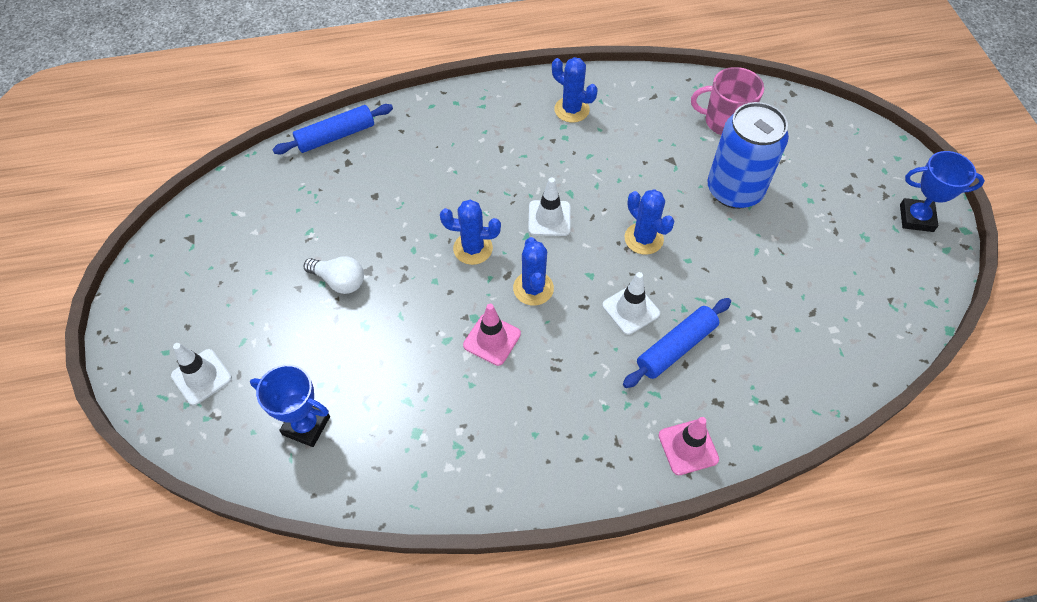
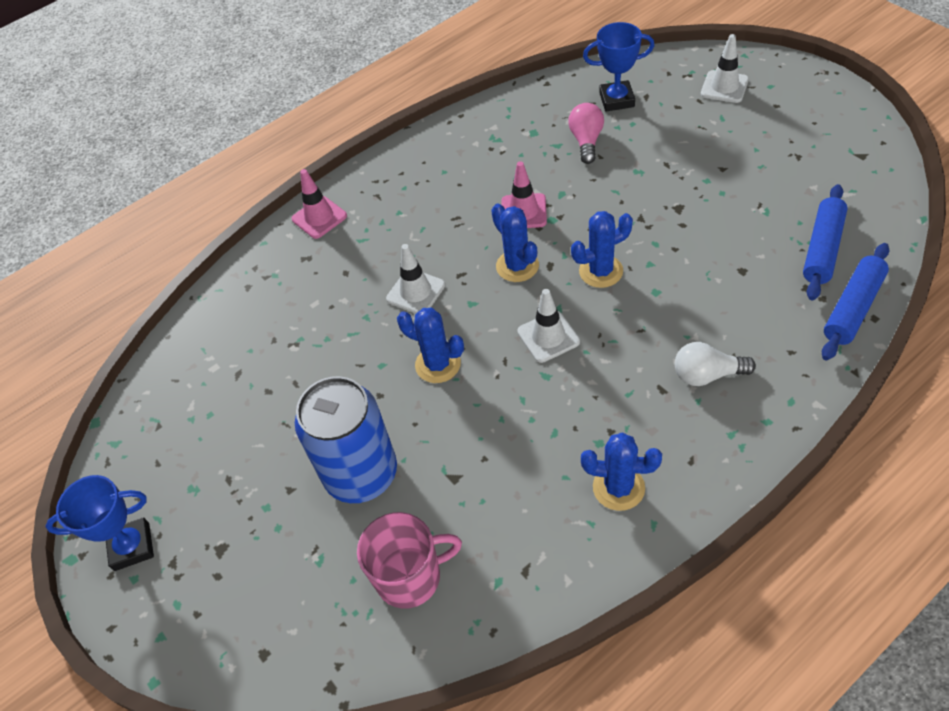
camera: 160 degrees right, 5 degrees down
white light bulb [304,256,364,294] -> white light bulb moved to [675,342,756,386]
blue rolling pin [623,298,731,388] -> blue rolling pin moved to [803,184,847,300]
none -> pink light bulb [568,103,604,164]

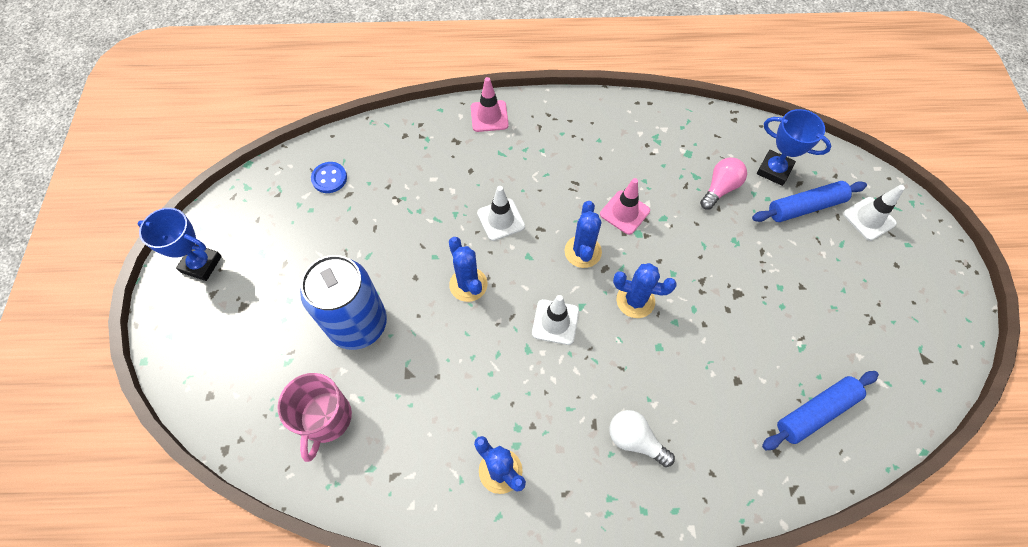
camera: 30 degrees right, 10 degrees up
pink mug [357,512,462,609] -> pink mug turned 75 degrees clockwise [277,373,352,462]
blue rolling pin [822,243,889,360] -> blue rolling pin moved to [752,181,867,222]
none -> blue button [311,162,347,193]

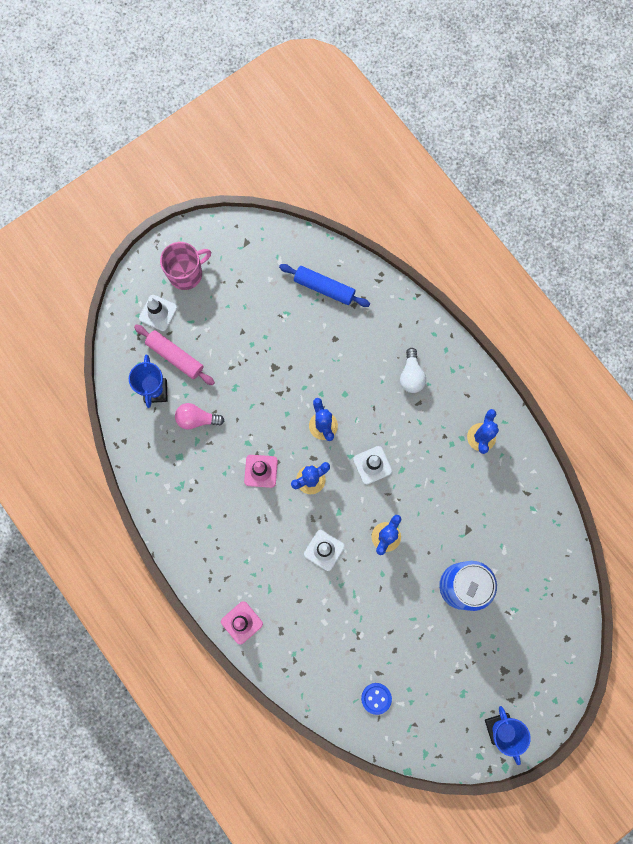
camera: 125 degrees left, 15 degrees up
pink mug [277,373,352,462] -> pink mug moved to [160,242,211,290]
blue rolling pin [752,181,867,222] -> pink rolling pin [134,325,215,385]

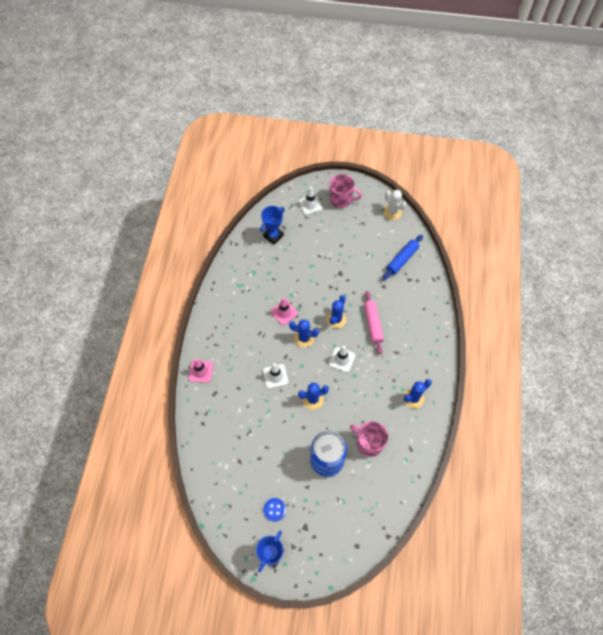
camera: 45 degrees right, 15 degrees down
pink rolling pin [134,325,215,385] -> pink rolling pin moved to [364,291,384,355]
pink light bulb [175,403,224,430] -> none
blue rolling pin [279,264,370,307] -> blue rolling pin turned 60 degrees clockwise [382,235,423,280]
blue button [361,683,392,715] -> blue button moved to [264,498,286,522]
white light bulb [400,348,426,393] -> none
none -> pink mug [350,421,388,457]
none -> white cactus [384,190,407,220]

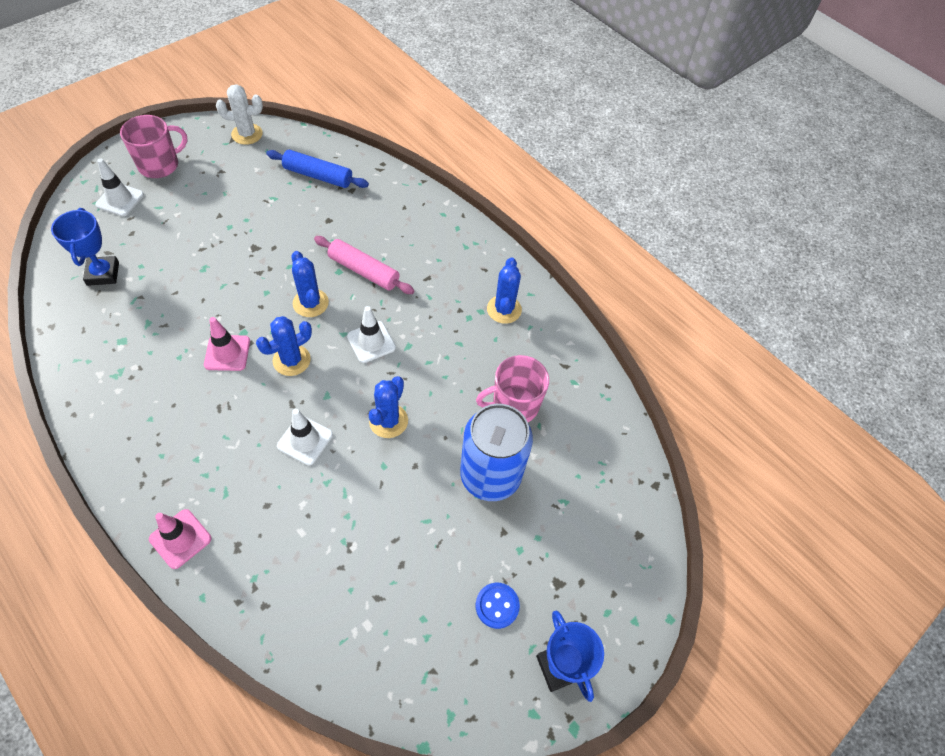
camera: 55 degrees left, 5 degrees down
blue rolling pin [382,235,423,280] -> blue rolling pin turned 60 degrees counterclockwise [266,150,369,188]

